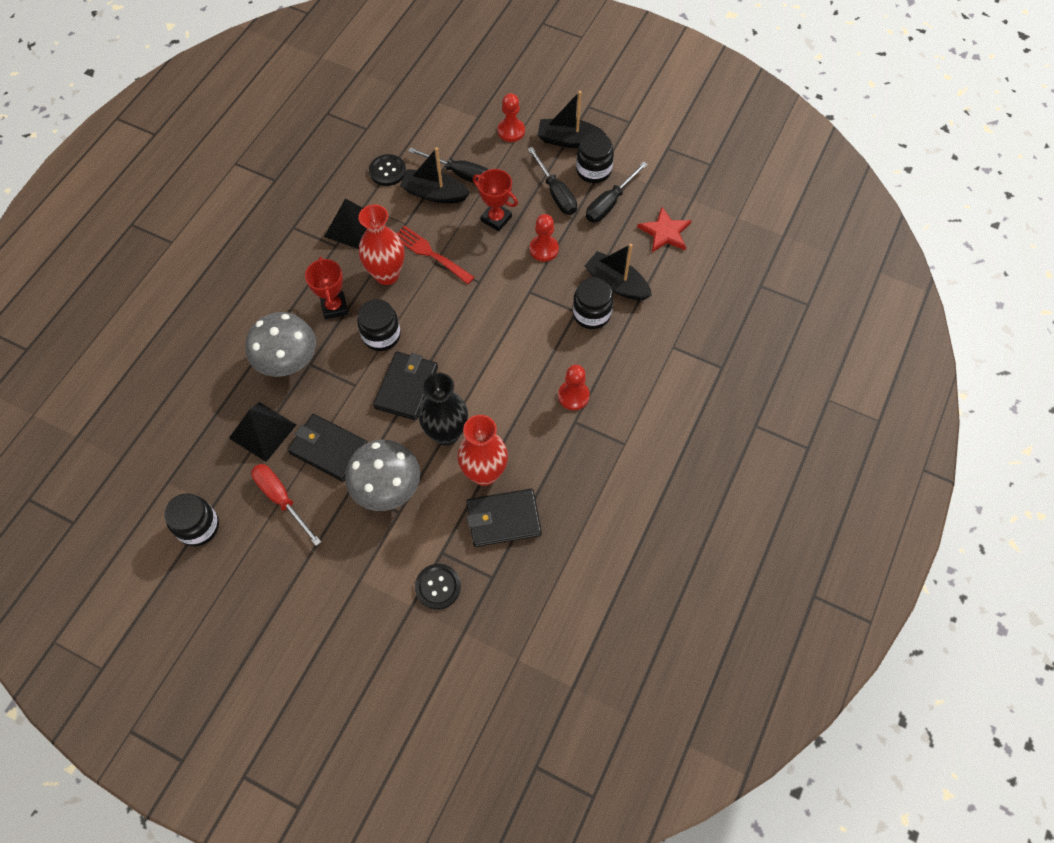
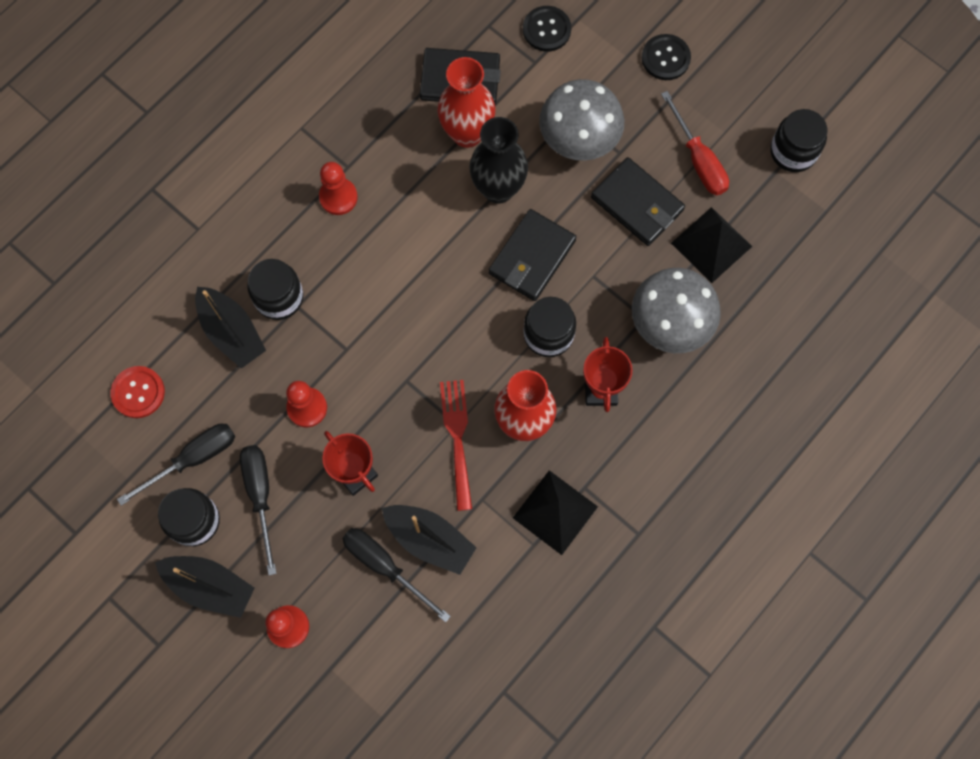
camera: 165 degrees left, 10 degrees up
black button [369,154,406,186] -> black button moved to [642,34,691,80]
red fork [396,225,474,284] -> red fork turned 150 degrees counterclockwise [440,380,472,511]
red star [637,207,692,252] -> red button [111,366,165,418]

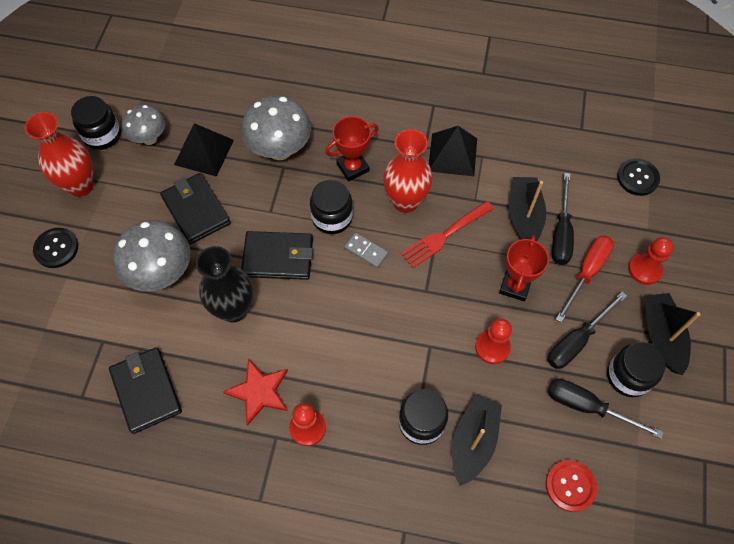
camera: 120 degrees left, 10 degrees down
red vase [437,57,495,148] -> red vase moved to [25,112,94,197]
black button [523,6,571,52] -> black button moved to [617,158,660,196]
black wallet [591,157,685,246] -> black wallet turned 45 degrees counterclockwise [160,173,231,244]
red screwdriver [661,91,729,195] -> red screwdriver moved to [556,235,614,323]
none -> grey mushroom [122,105,165,145]
none -> red star [223,358,288,426]
none -> grey domino [344,233,388,268]

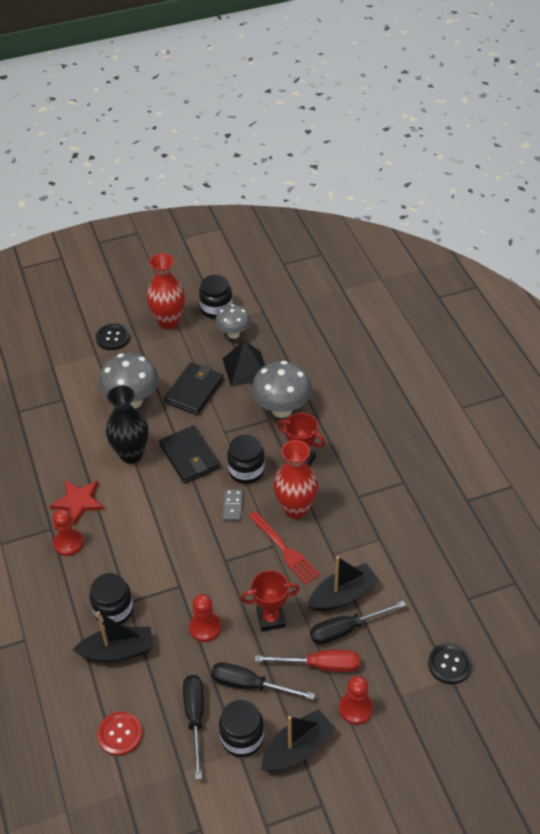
camera: 60 degrees right, 15 degrees down
black wallet [109,347,182,434] -> none
red fork [401,201,494,268] -> red fork turned 150 degrees counterclockwise [248,511,320,584]
black pyramid [429,126,477,176] -> none

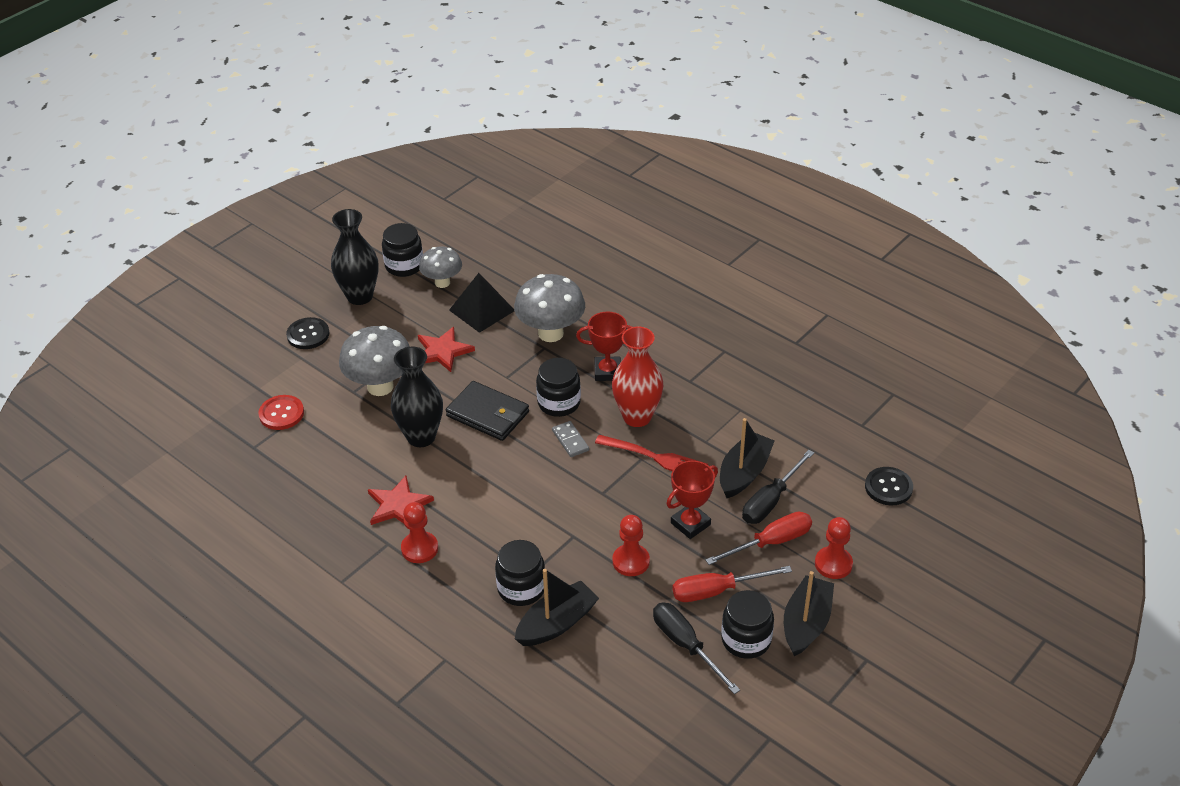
camera: 30 degrees left, 5 degrees down
red button [97,712,142,756] -> red button moved to [259,395,304,430]
red vase [147,253,185,329] -> black vase [331,209,379,305]
black wallet [164,362,224,415] -> red star [418,327,475,372]
black screwdriver [211,662,315,700] -> red screwdriver [673,566,792,602]

